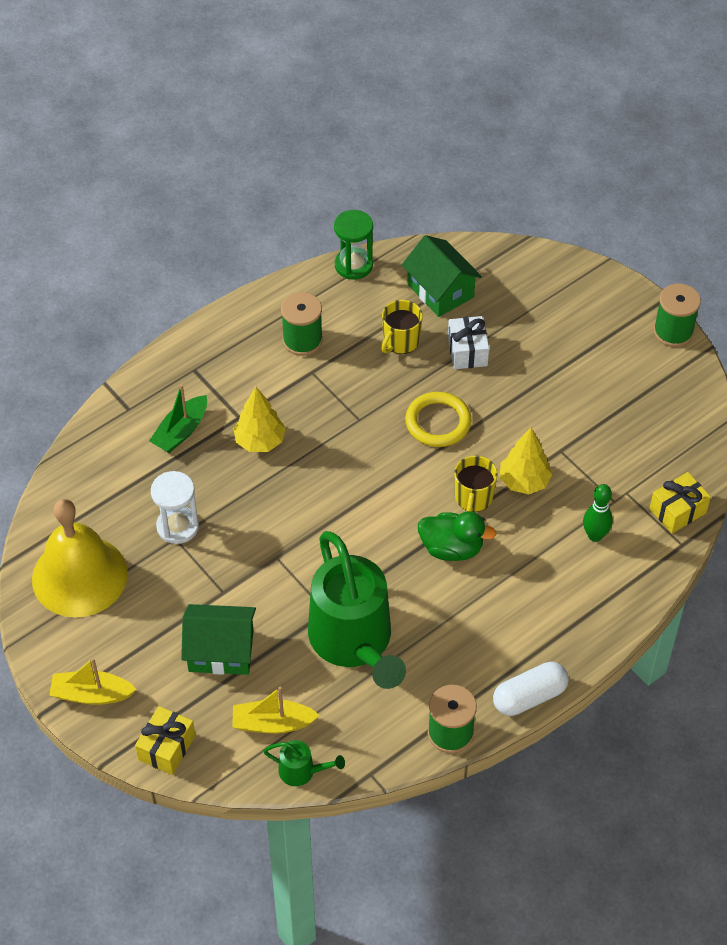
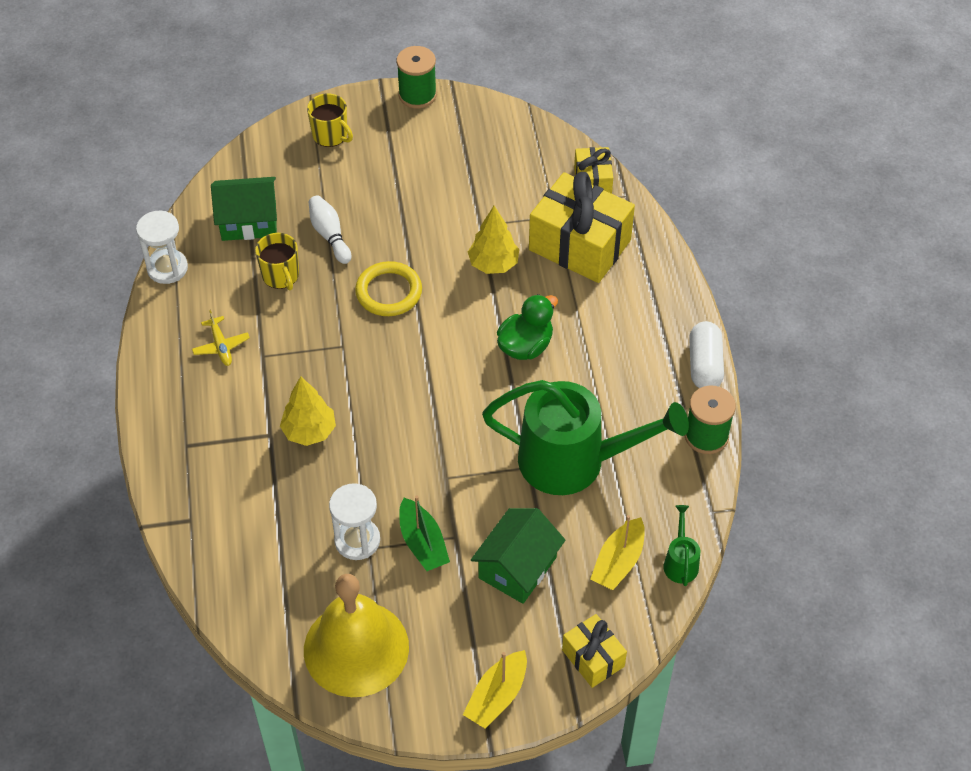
camera: 60 degrees left, 0 degrees up
green boat [149,384,207,453] -> green boat moved to [399,496,450,571]
green watering can [263,740,345,786] -> green watering can turned 45 degrees counterclockwise [663,505,700,586]
green spool [281,292,323,356] -> yellow plane [192,310,250,366]
green hourglass [334,210,373,280] -> white hourglass [136,211,188,284]
white gift [448,316,489,369] -> white bowling pin [309,195,351,264]
yellow mug [454,456,498,512] -> yellow mug moved to [307,93,353,147]
green bowling pin [583,484,613,542] -> yellow gift [529,172,635,283]

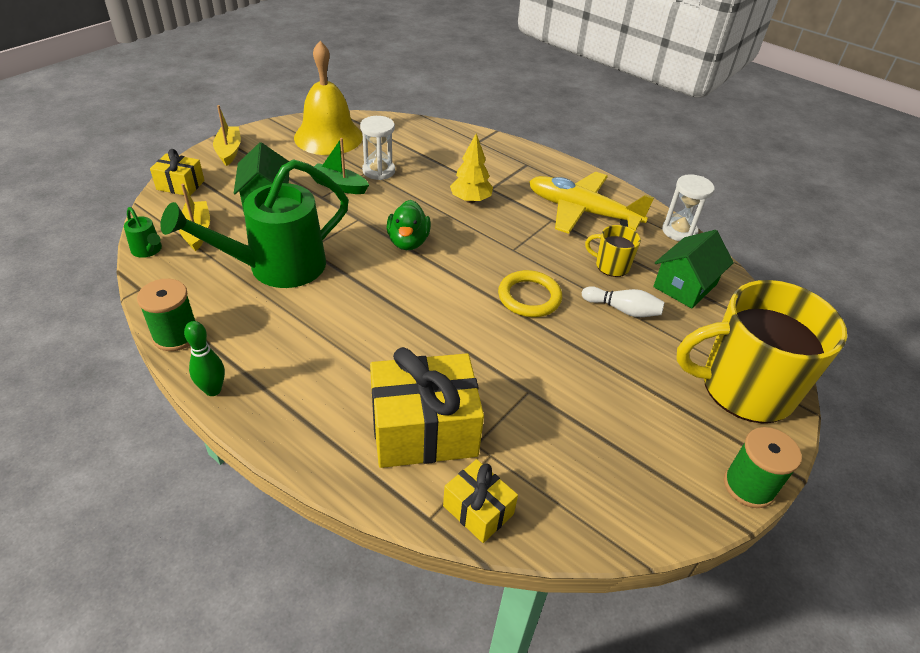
camera: 135 degrees right, 10 degrees down
yellow plane [192,310,250,366] -> yellow plane [529,172,654,234], size x2.42
yellow mug [307,93,353,147] -> yellow mug [676,280,847,424], size x2.27
yellow tree [468,206,519,274] -> none
green duck [497,294,558,360] -> green duck moved to [387,200,431,250]
white capsule [689,321,724,388] -> green bowling pin [184,321,225,396]

